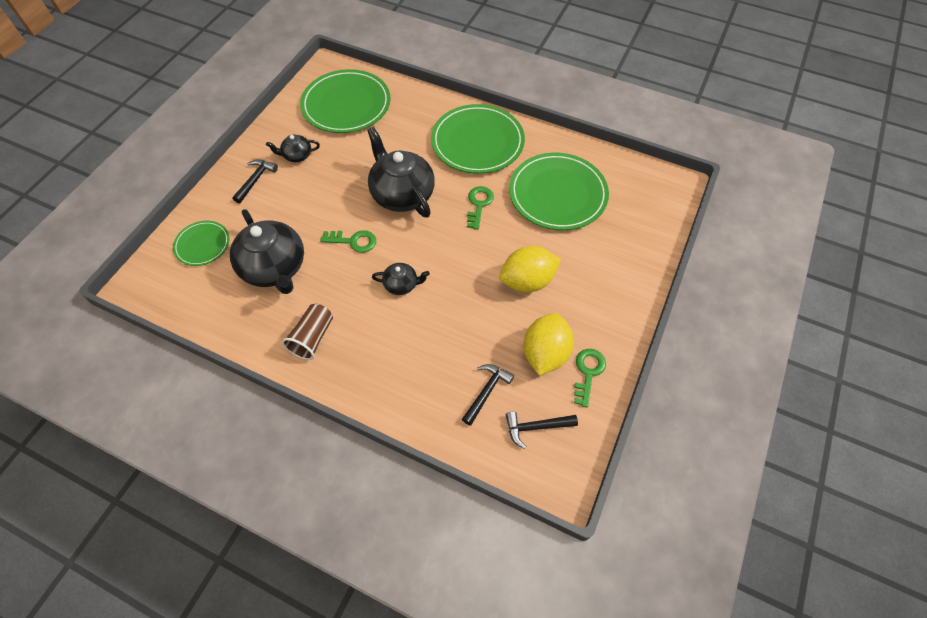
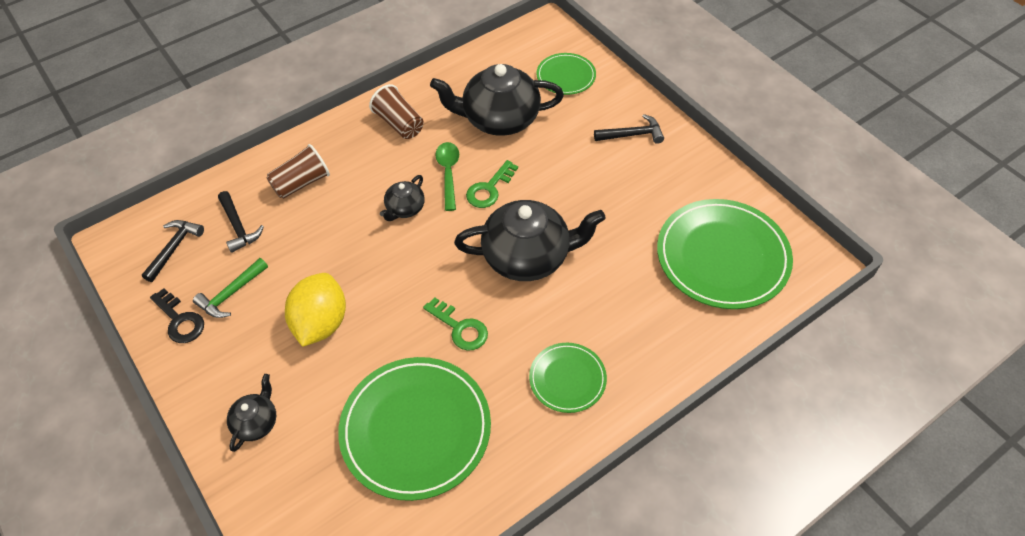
camera: 120 degrees right, 5 degrees down
black hammer [232,159,278,204] -> black hammer turned 60 degrees counterclockwise [594,114,664,144]
black teapot [266,134,320,162] -> black teapot moved to [227,374,276,452]
green plate [431,104,525,174] -> green plate [529,343,607,413], size x0.53
yellow lemon [524,313,574,376] -> green hammer [193,258,268,318]
green key [574,349,606,408] -> black key [150,288,204,343]
none -> brown cup [266,144,330,199]
none -> green spoon [435,142,459,211]

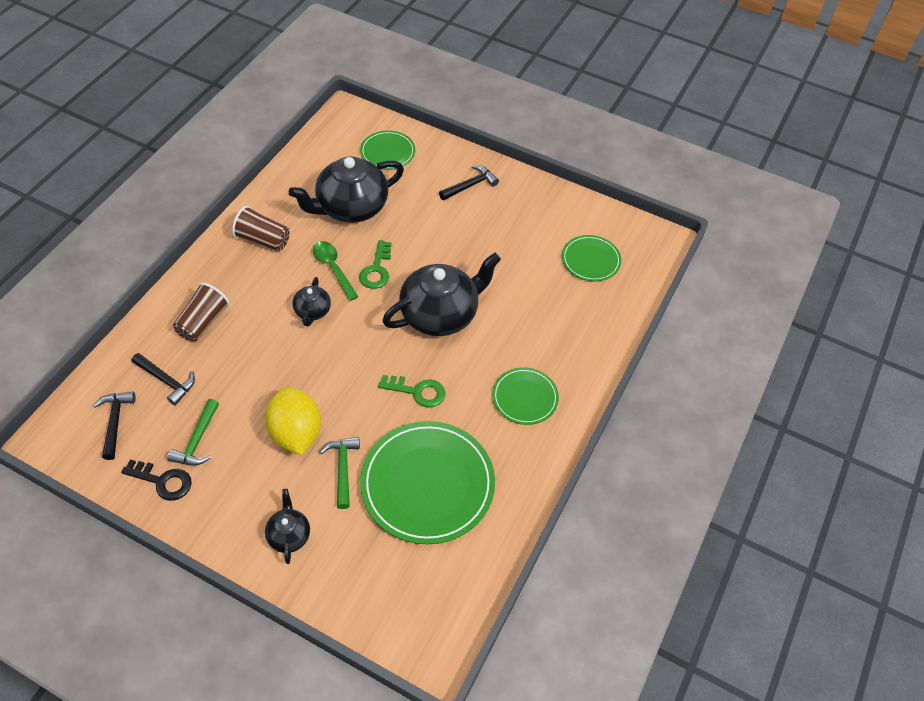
camera: 30 degrees left, 0 degrees up
green plate [657,199,793,309] -> green plate [562,235,622,282], size x0.53
none -> green hammer [320,437,360,509]

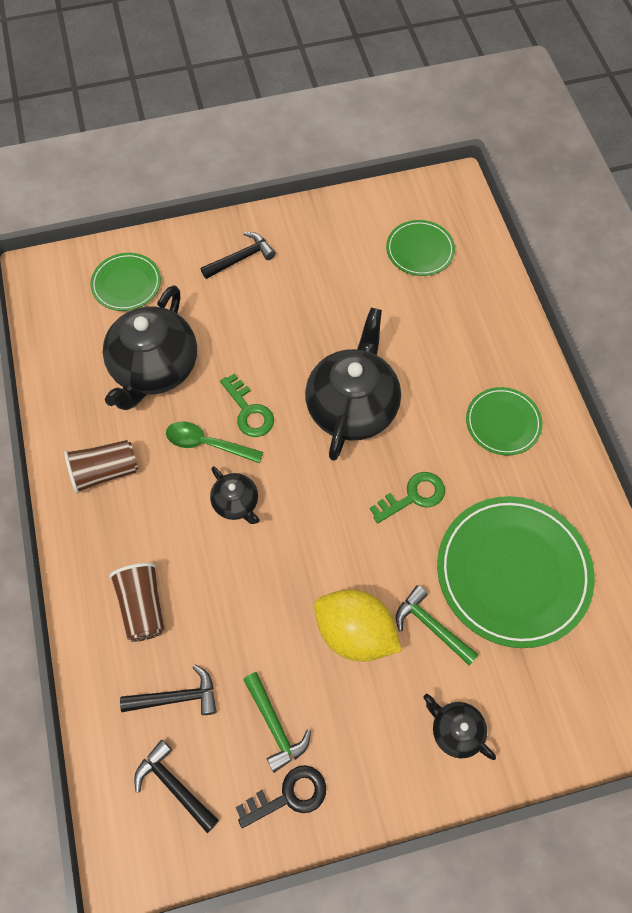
camera: 40 degrees left, 10 degrees up
black hammer [439,165,499,200] -> black hammer turned 45 degrees clockwise [201,232,276,279]

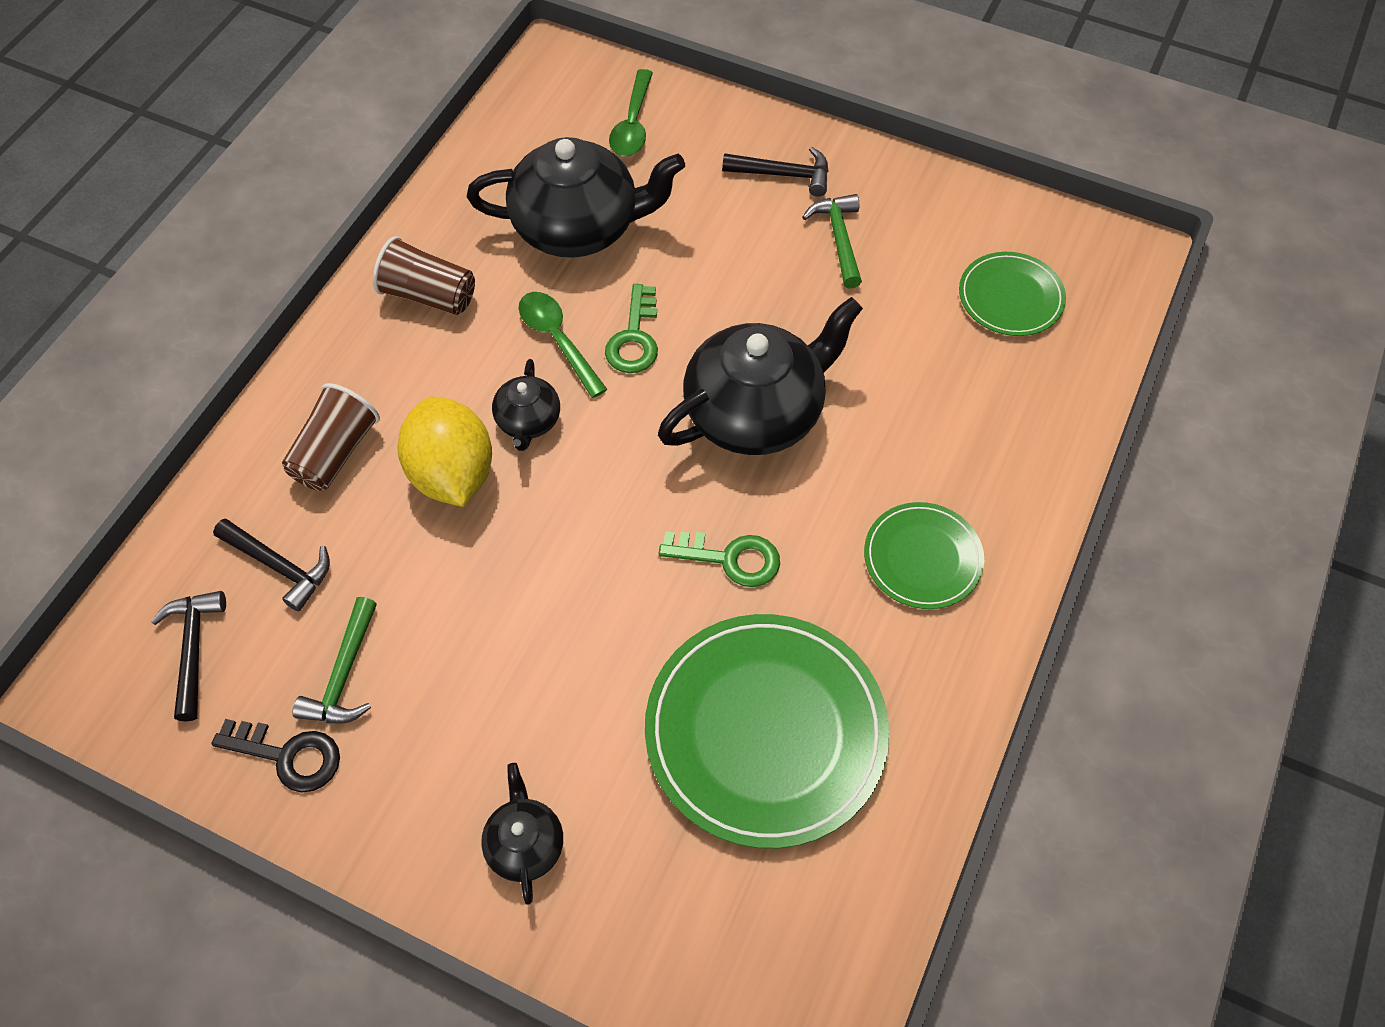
camera: 40 degrees right, 5 degrees down
green plate [90,253,161,311] -> green spoon [609,69,653,156]
black teapot [102,285,197,410] -> black teapot turned 150 degrees counterclockwise [467,137,685,258]
yellow lemon [314,589,402,662] -> yellow lemon moved to [398,397,492,507]
green hammer [396,585,479,666] -> green hammer moved to [802,194,862,288]

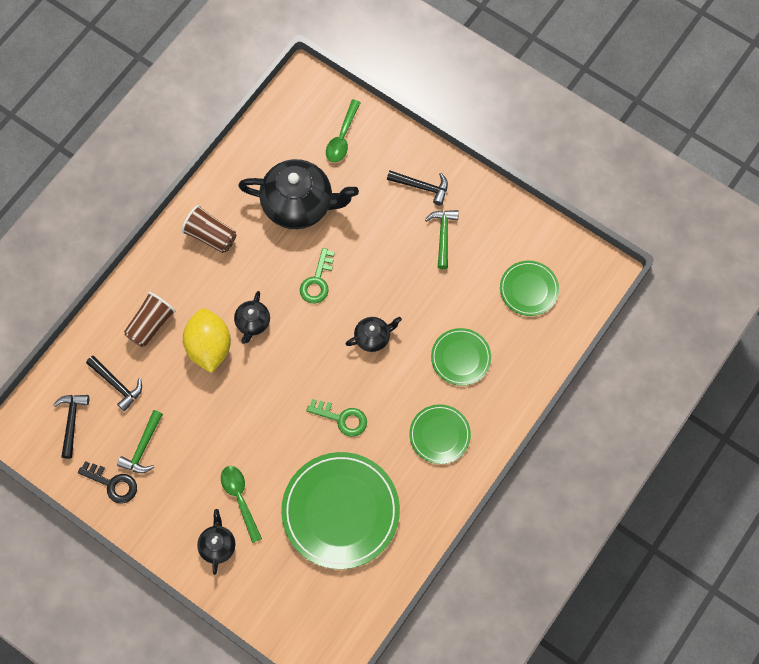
camera: 10 degrees right, 10 degrees up
green spoon [519,292,607,398] -> green spoon moved to [221,466,262,543]
black teapot [658,297,863,455] -> black teapot [346,317,402,352], size x0.48
none -> green plate [431,328,491,386]

